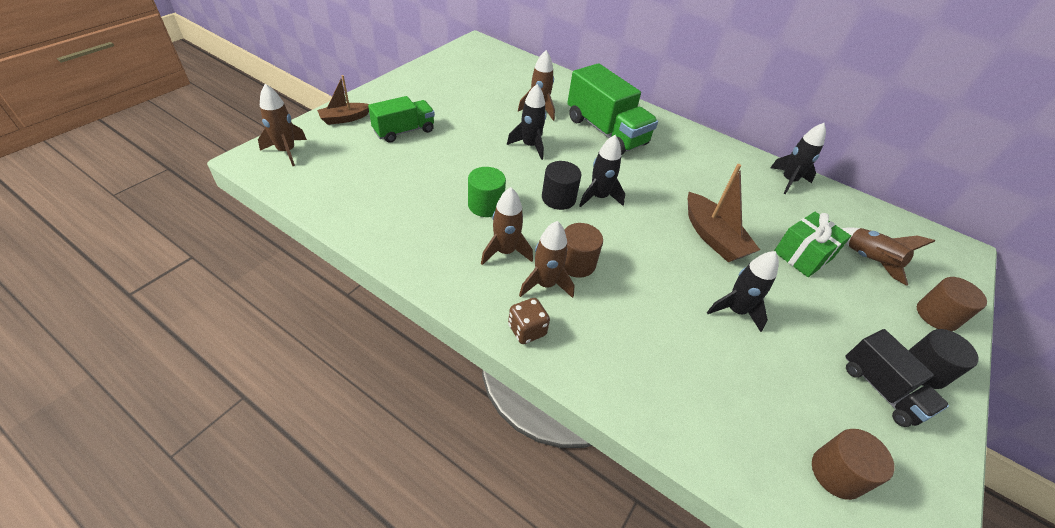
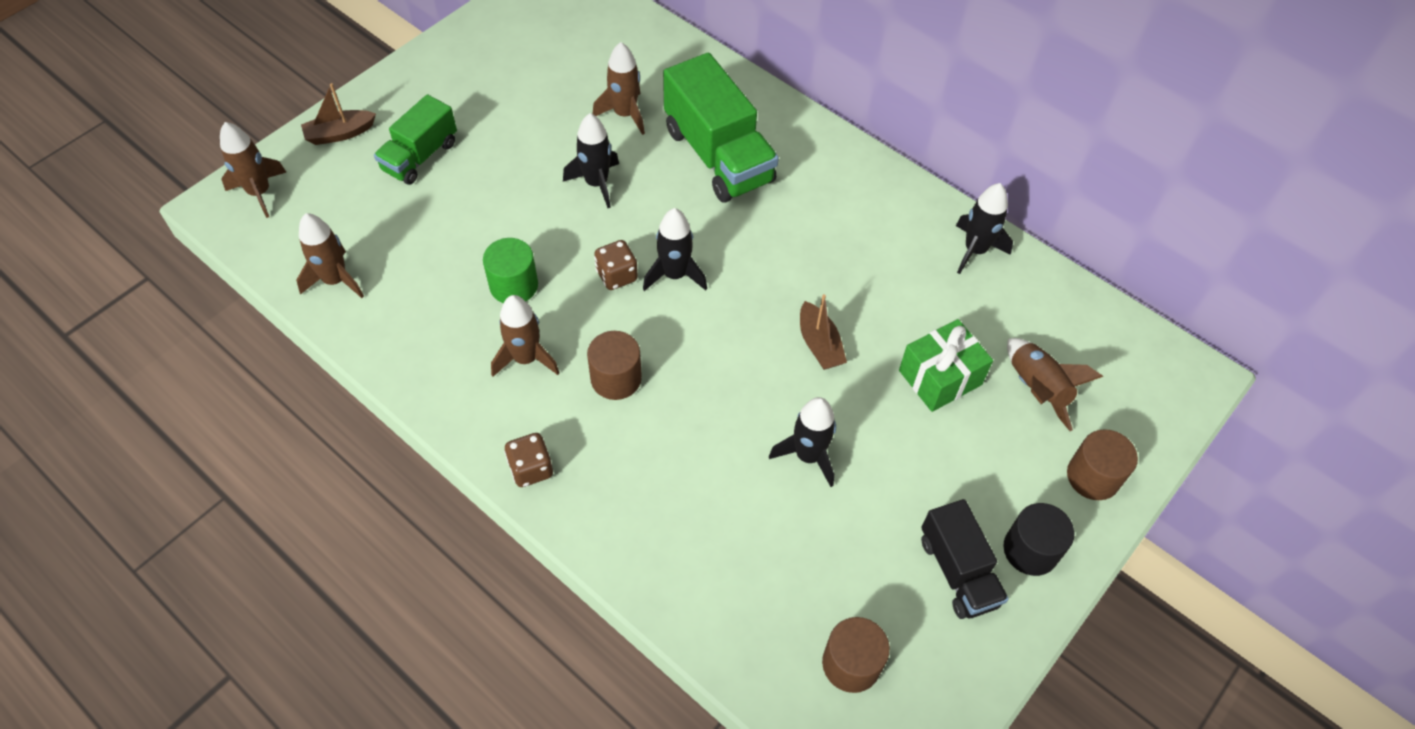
camera: 10 degrees right, 10 degrees up
green truck [368,96,435,143] -> green truck turned 150 degrees clockwise [374,94,457,185]
brown rocket [519,221,574,298] -> brown rocket moved to [296,213,364,298]
black cylinder [542,161,581,210] -> brown dice [594,240,638,290]
brown boat [688,164,760,262] -> brown boat [800,294,847,370], size x0.63

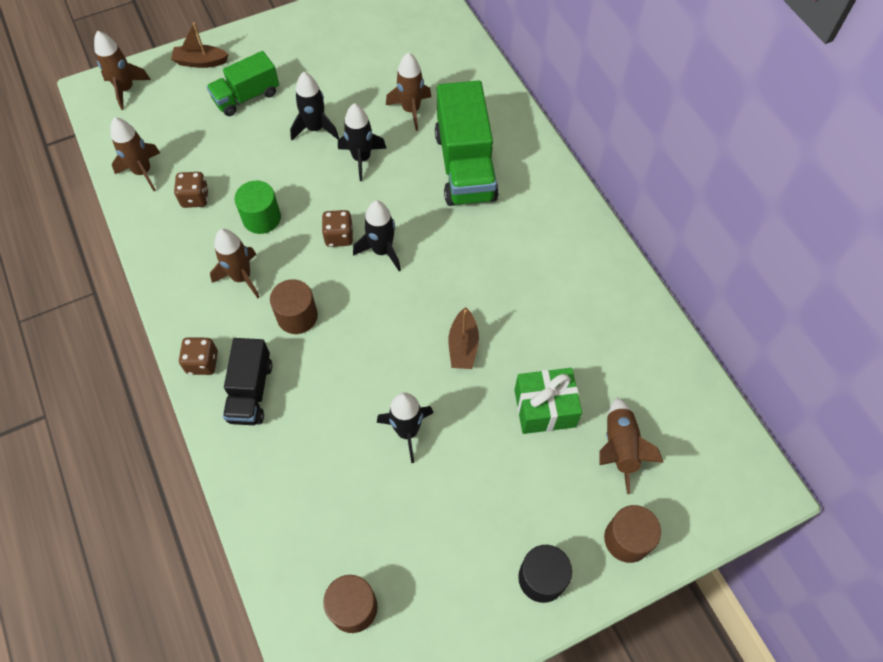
camera: 25 degrees right, 5 degrees up
black truck [921,499,1009,619] -> black truck moved to [223,338,272,425]
black rocket [956,183,1013,274] -> black rocket moved to [290,72,339,140]
none -> brown dice [174,172,209,208]

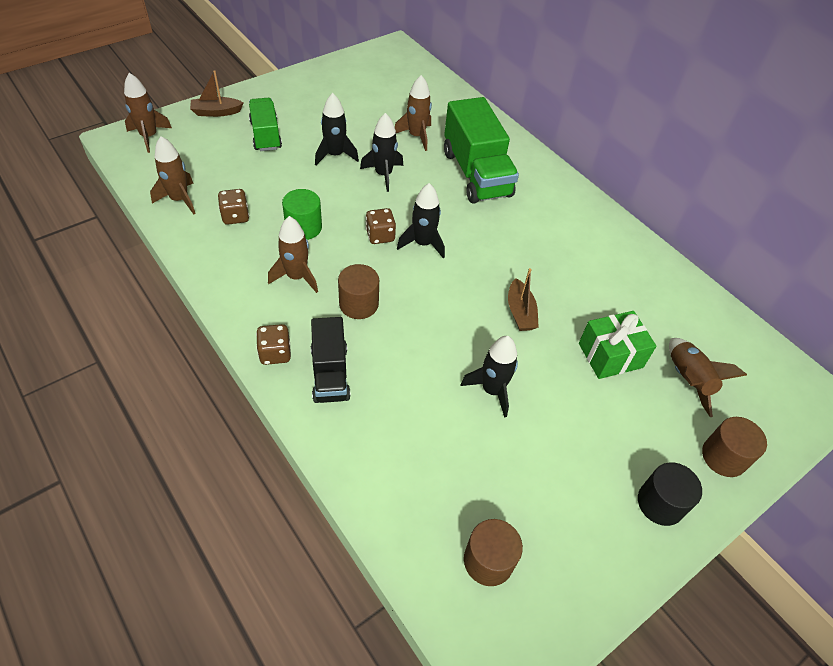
camera: 15 degrees left, 10 degrees down
green truck [207,51,279,116] -> green truck turned 120 degrees clockwise [249,98,282,151]

